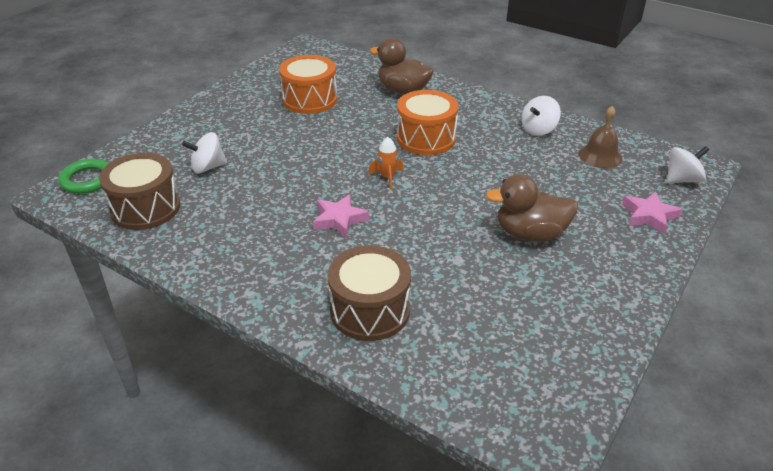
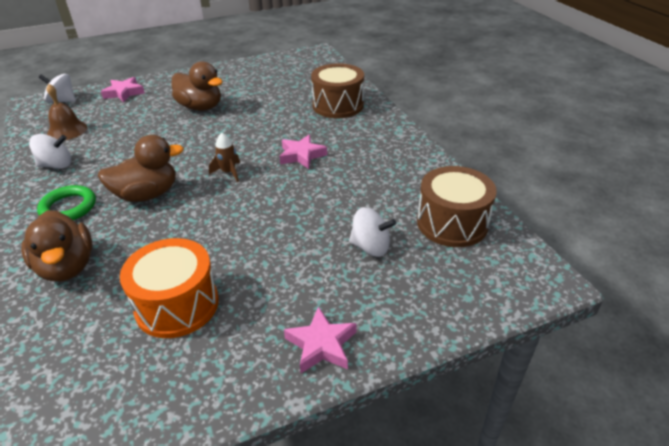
camera: 145 degrees left, 0 degrees up
green ring [58,159,109,194] -> green ring moved to [37,185,96,220]
orange rocket [368,137,404,190] -> brown rocket [209,133,240,182]
orange drum [397,90,458,155] -> brown duck [98,135,184,202]
none -> pink star [284,306,357,373]

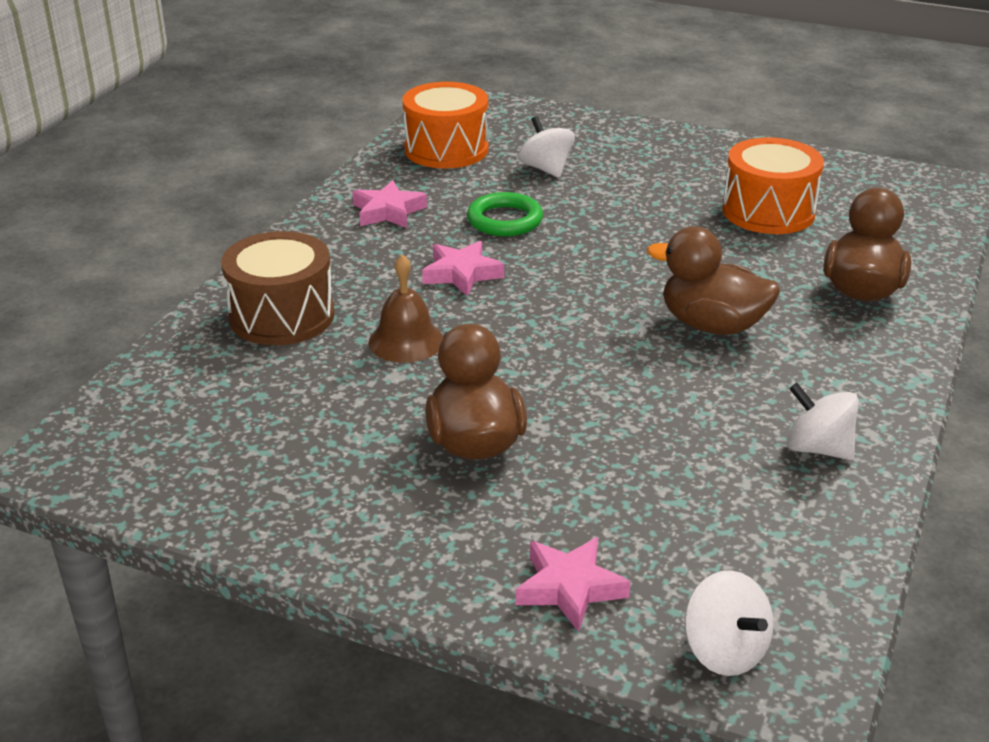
camera: 135 degrees left, 5 degrees down
green ring [37,185,96,220] -> green ring moved to [467,192,543,236]
brown bell [47,84,87,140] -> brown bell moved to [368,254,443,363]
brown rocket [209,133,240,182] -> none
pink star [284,306,357,373] -> pink star moved to [352,180,427,228]
brown drum [417,166,497,247] -> orange drum [402,82,488,169]

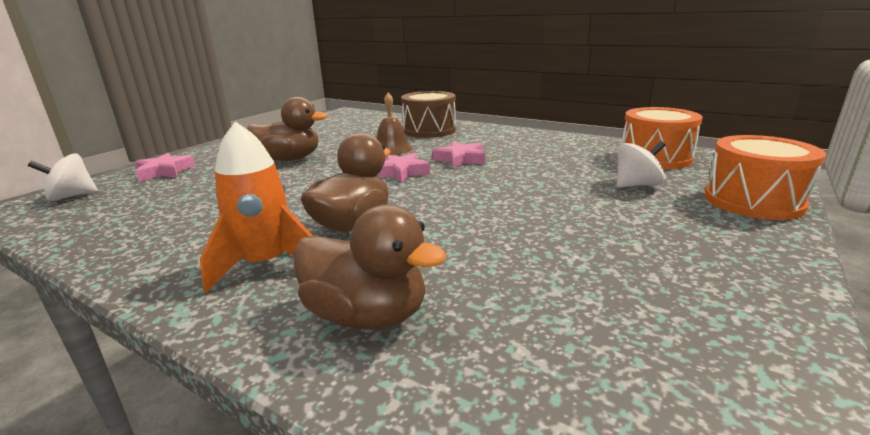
camera: 100 degrees right, 10 degrees down
pink star [352,180,427,228] -> pink star moved to [377,153,430,183]
green ring [467,192,543,236] -> none
orange drum [722,137,824,234] -> orange drum moved to [704,135,826,220]
white spinning top [786,383,859,460] -> none
none -> orange rocket [200,121,313,293]

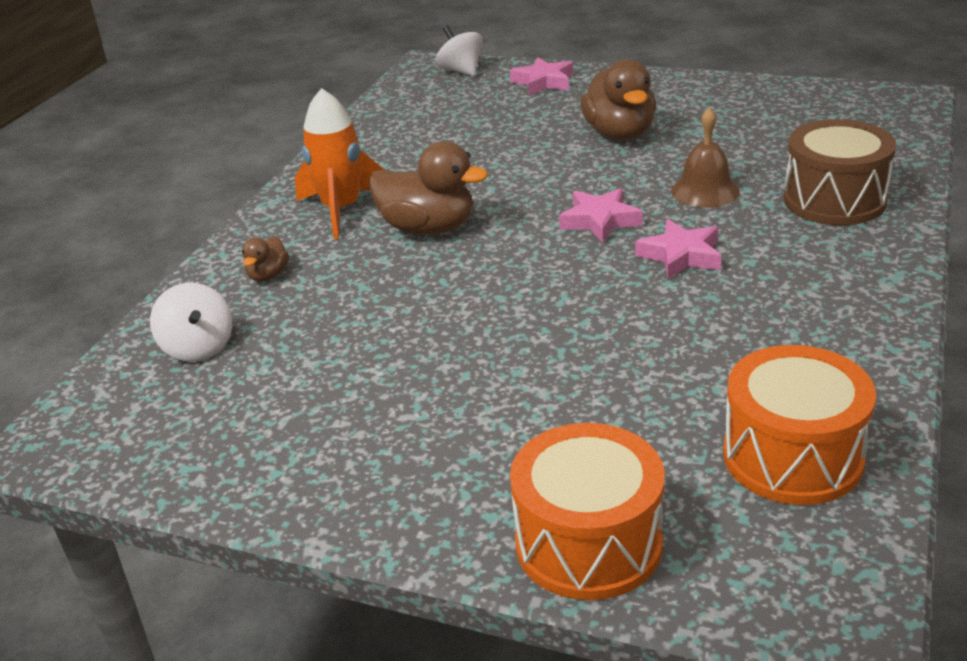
camera: 80 degrees right, 10 degrees up
brown duck [293,204,446,330] -> brown duck [242,236,289,282], size x0.50
white spinning top [616,141,665,187] -> white spinning top moved to [150,283,232,362]

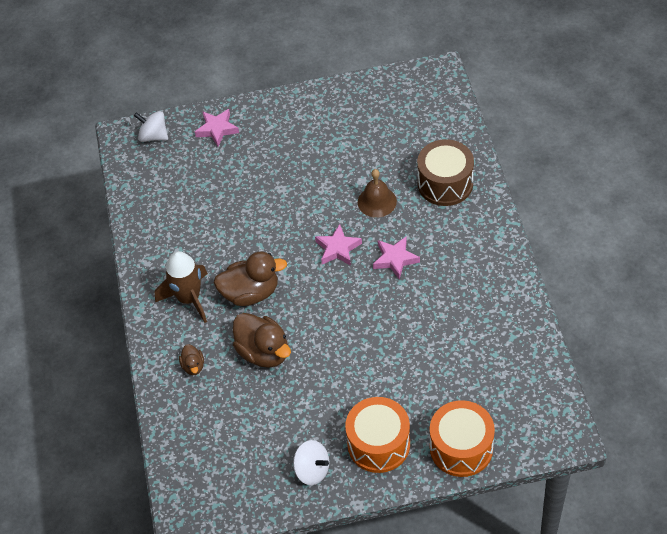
camera: 30 degrees left, 20 degrees up
white spinning top [150,283,232,362] -> white spinning top moved to [293,440,329,485]
orange rocket [295,88,385,239] -> brown rocket [155,251,208,323]
brown duck [580,59,656,140] -> brown duck moved to [233,313,291,368]
orange drum [723,345,876,505] -> orange drum moved to [345,397,410,473]

